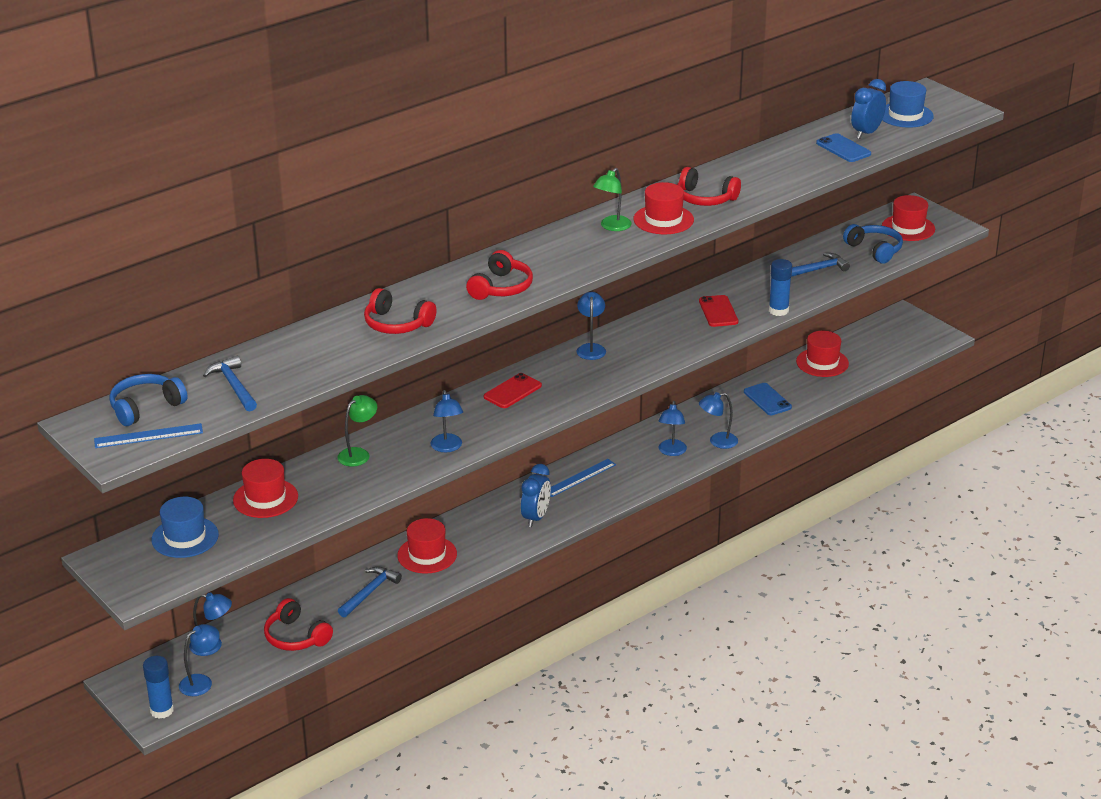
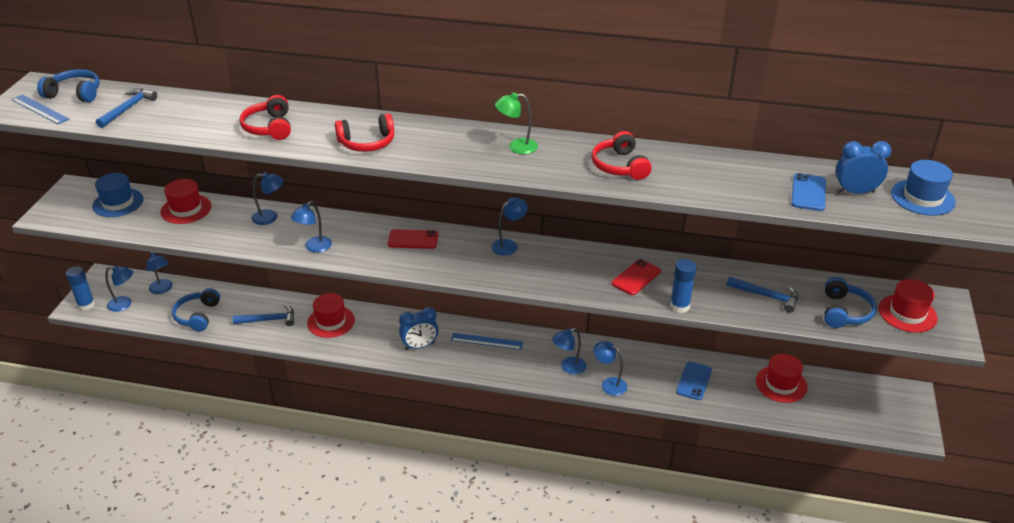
camera: 50 degrees right, 5 degrees up
red headphones [264,598,333,651] -> blue headphones [172,288,220,332]
green lamp [337,395,377,467] -> blue lamp [252,172,284,225]
red hat [633,182,694,234] -> none

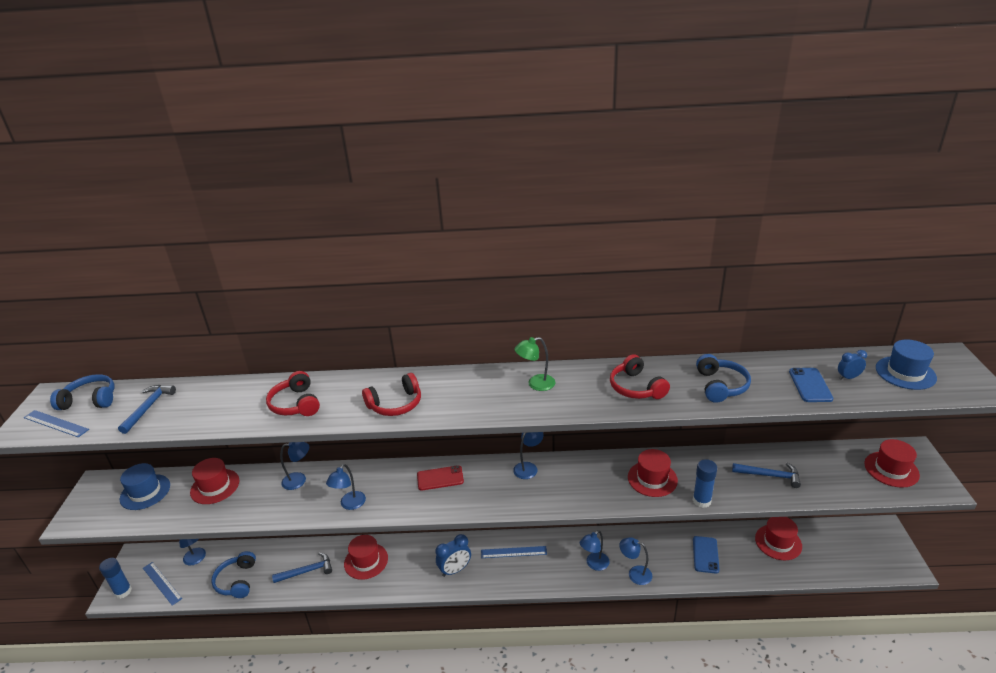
camera: 10 degrees left, 5 degrees down
blue lamp [105,266,133,312] -> blue ruler [143,562,182,606]
red phone [612,259,661,295] -> red hat [628,449,678,497]
blue headphones [824,277,877,328] -> blue headphones moved to [696,354,751,403]
blue clock [835,141,892,194] -> blue clock [838,350,867,380], size x0.60

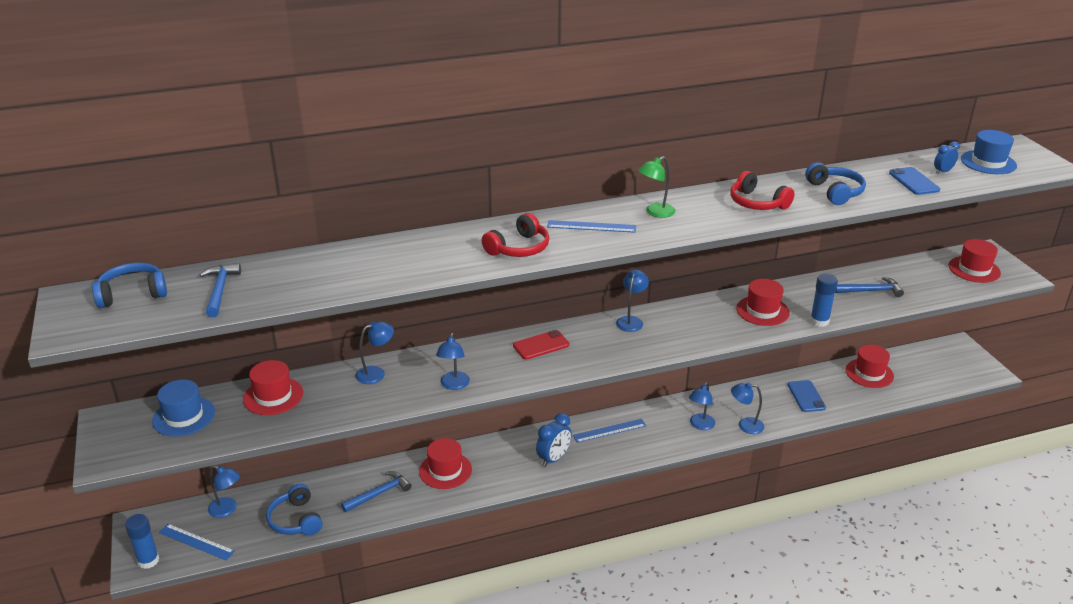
camera: 20 degrees left, 0 degrees up
blue ruler [24,410,89,437] -> blue ruler moved to [547,220,636,233]
red headphones [266,371,320,416] -> none

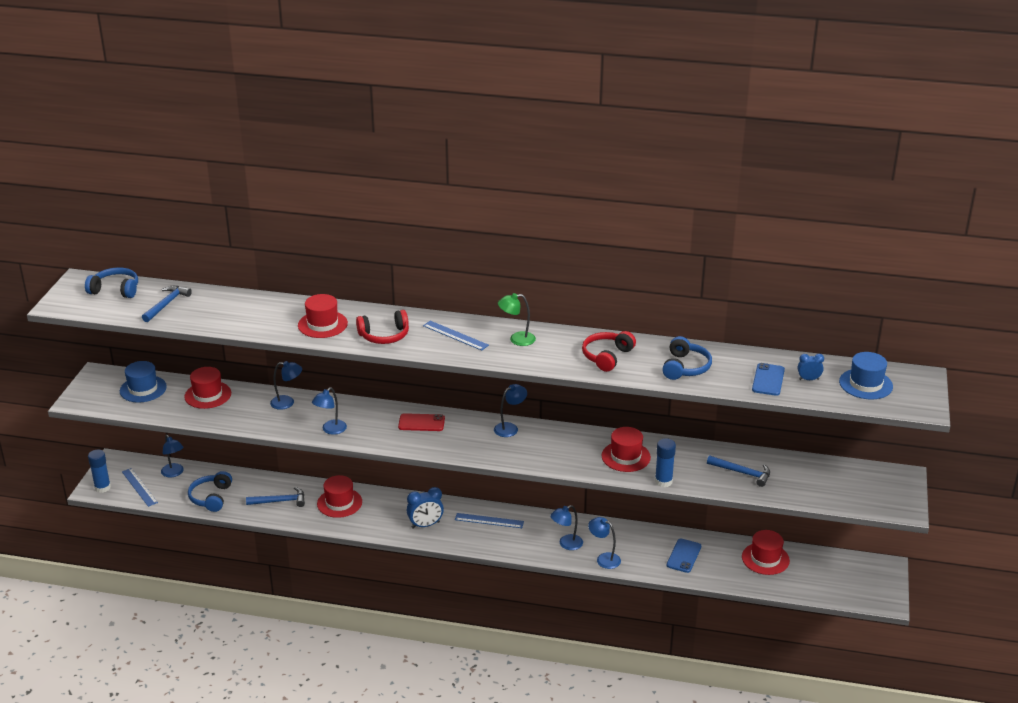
camera: 30 degrees right, 0 degrees up
red headphones [730,171,795,210] -> red headphones turned 45 degrees clockwise [582,331,636,372]
red hat [949,239,1001,283] -> red hat moved to [298,294,348,338]

